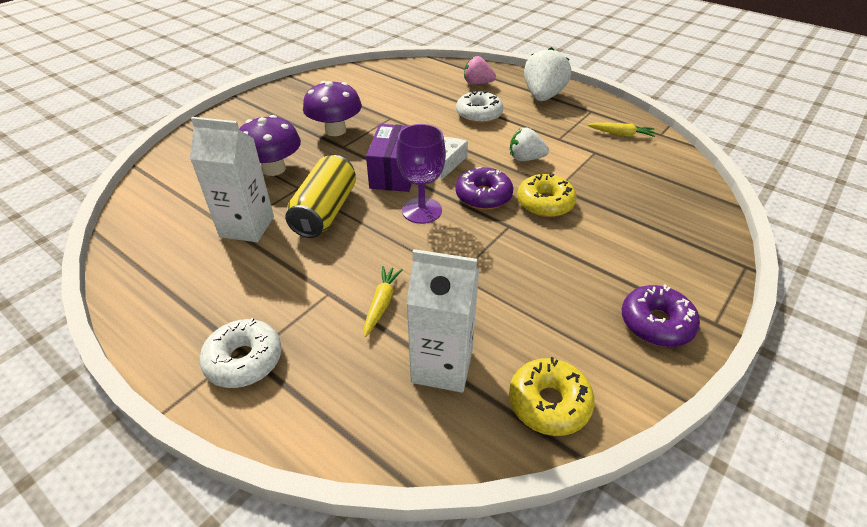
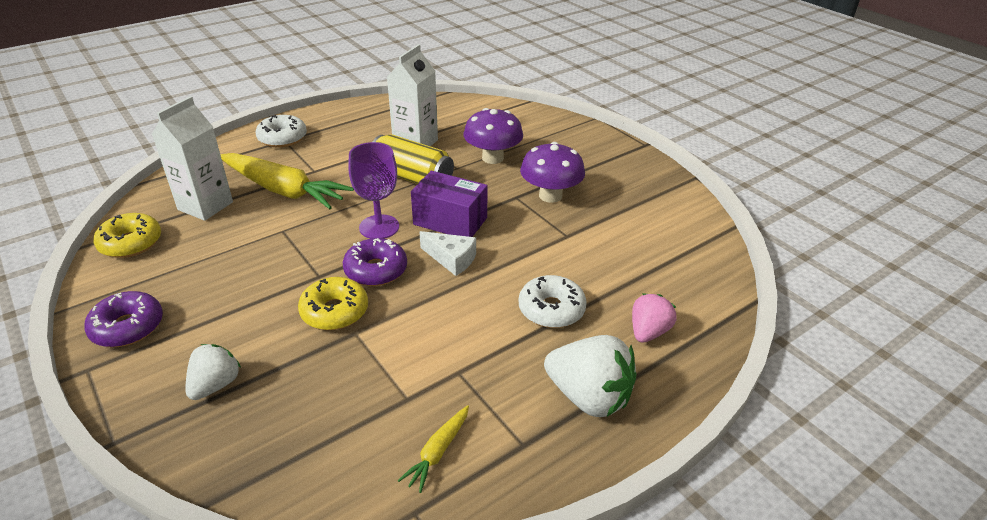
camera: 105 degrees right, 5 degrees down
yellow carrot [364,266,403,337] -> yellow carrot [220,153,354,209], size x2.21
white strawberry [510,127,549,161] -> white strawberry moved to [186,344,241,400]

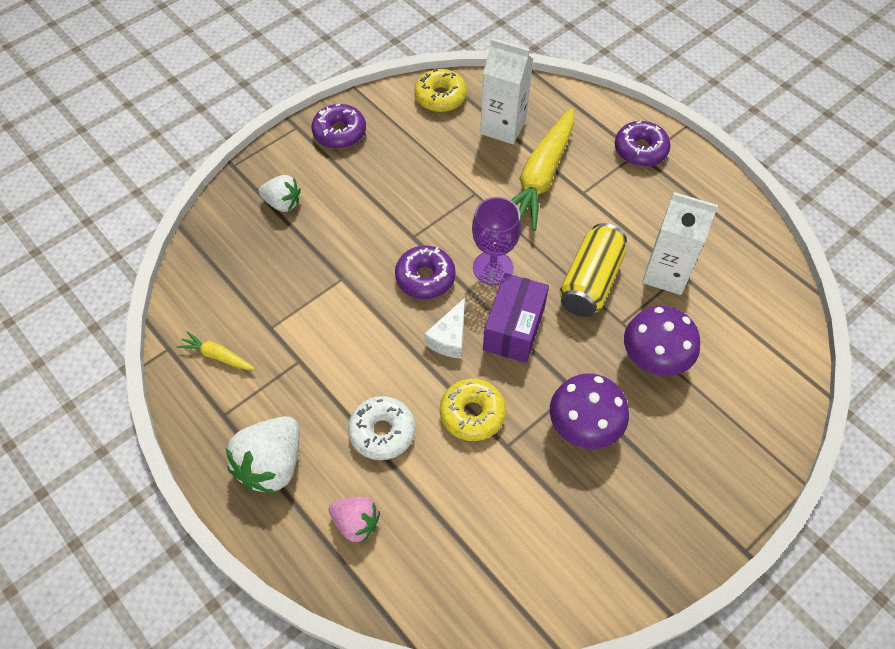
camera: 85 degrees right, 20 degrees up
white donut [256,115,307,148] -> purple donut [615,121,671,167]
yellow donut [298,277,368,330] -> yellow donut moved to [440,379,506,441]

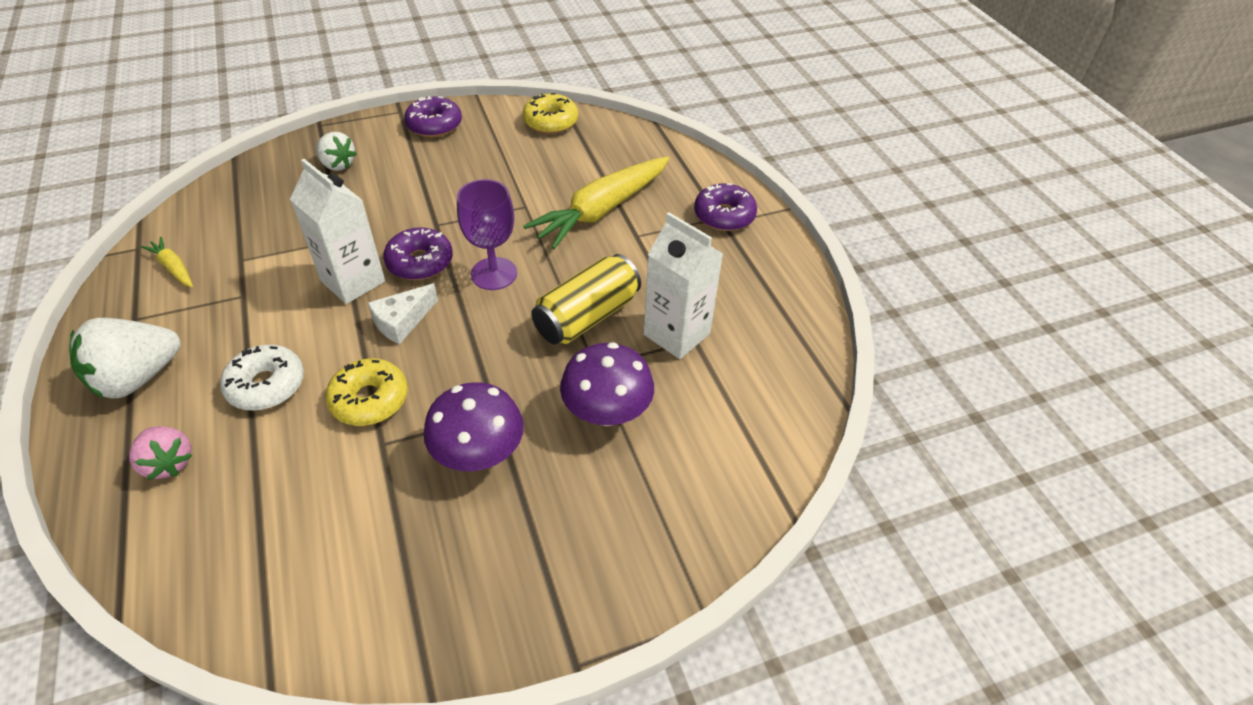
camera: 20 degrees right, 10 degrees down
white carton [480,38,533,144] -> white carton moved to [290,159,385,304]
purple box [483,273,549,363] -> none

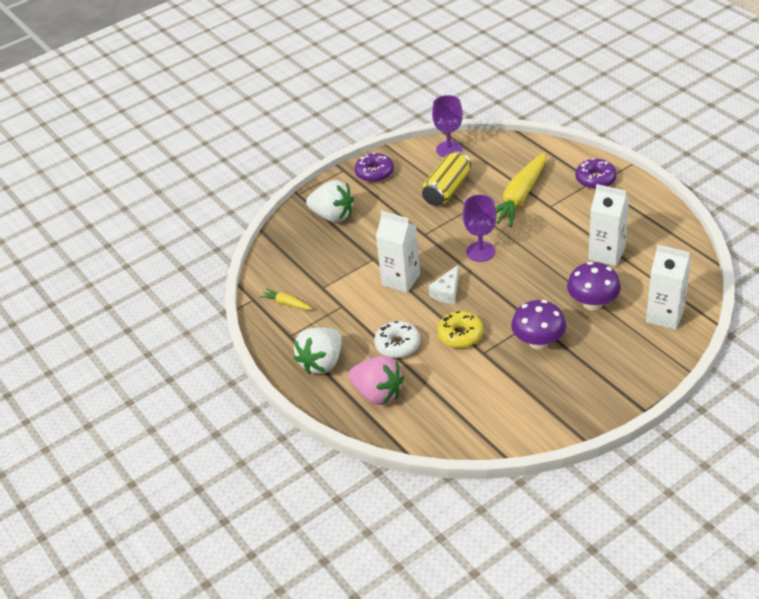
camera: 10 degrees left, 5 degrees down
pink strawberry [129,426,192,480] -> pink strawberry [348,356,404,405], size x1.62
white strawberry [316,132,357,171] -> white strawberry [306,180,354,222], size x1.62
purple donut [383,228,453,280] -> none
yellow donut [523,93,578,134] -> purple goblet [432,95,463,157]
yellow can [531,254,641,344] -> yellow can moved to [422,151,471,206]
none -> white carton [646,245,691,330]

